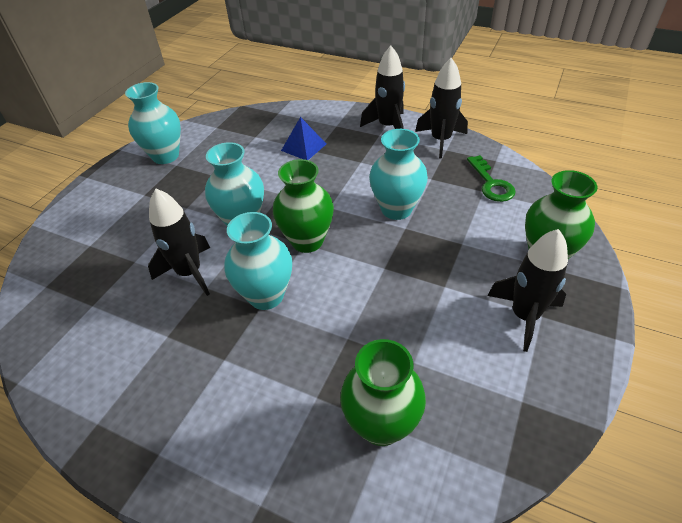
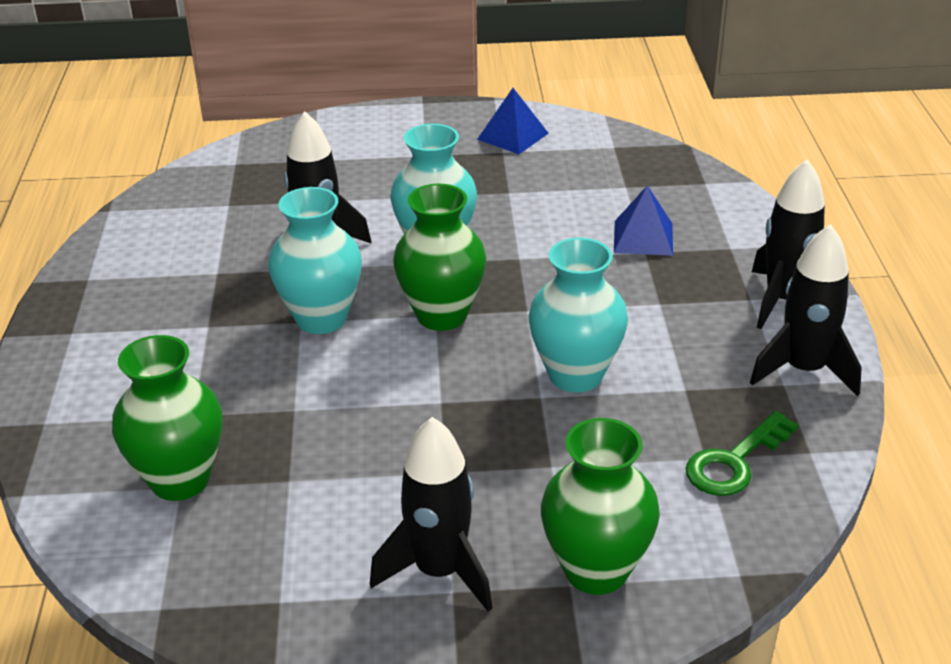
camera: 60 degrees right, 10 degrees down
turquoise vase [125,82,181,164] -> blue pyramid [477,88,549,154]

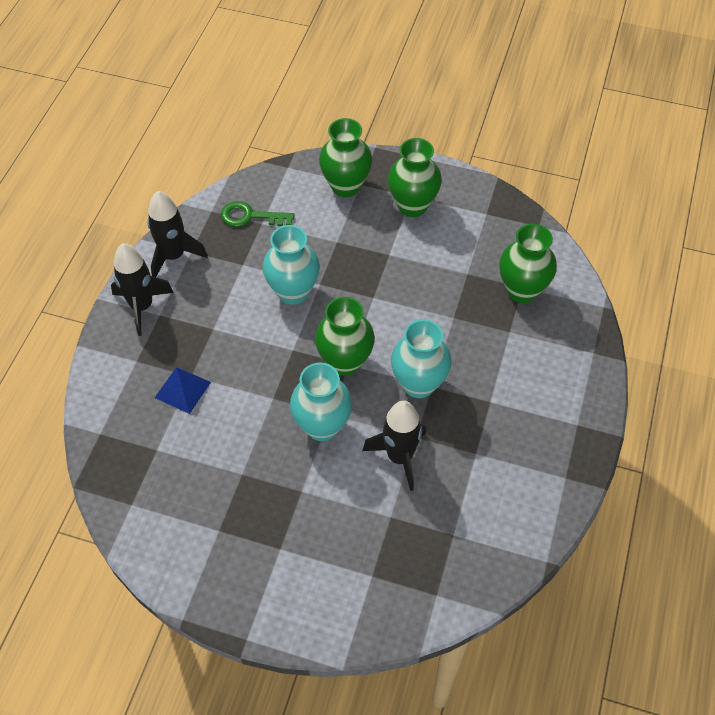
camera: 160 degrees left, 20 degrees up
black rocket [370,417,493,612] -> green vase [388,138,442,217]
blue pyramid [477,88,549,154] -> none
green key [686,411,798,496] -> green key turned 150 degrees counterclockwise [221,201,295,227]

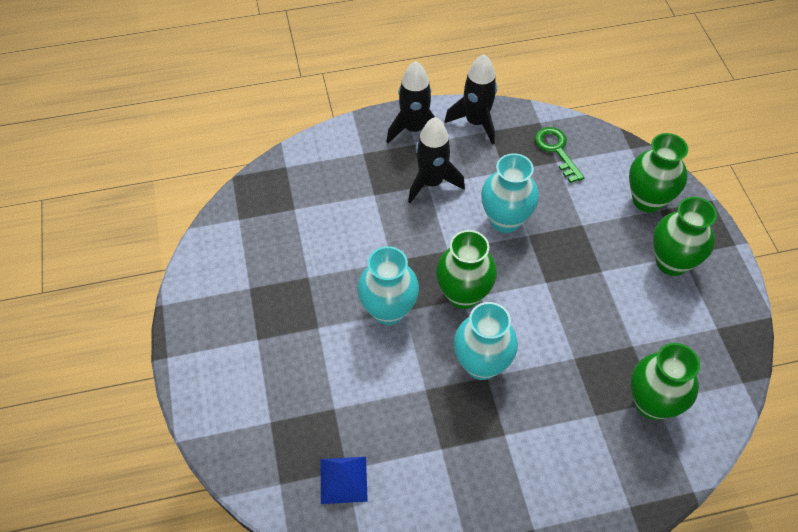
camera: 60 degrees right, 0 degrees up
blue pyramid [155,367,211,414] -> blue pyramid moved to [321,457,368,504]
black rocket [362,401,426,491] -> black rocket moved to [408,117,465,203]

